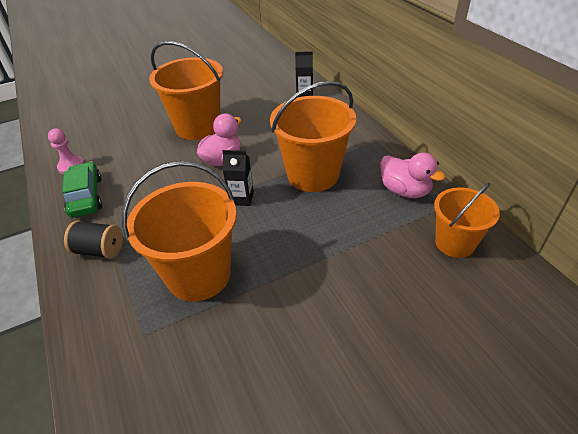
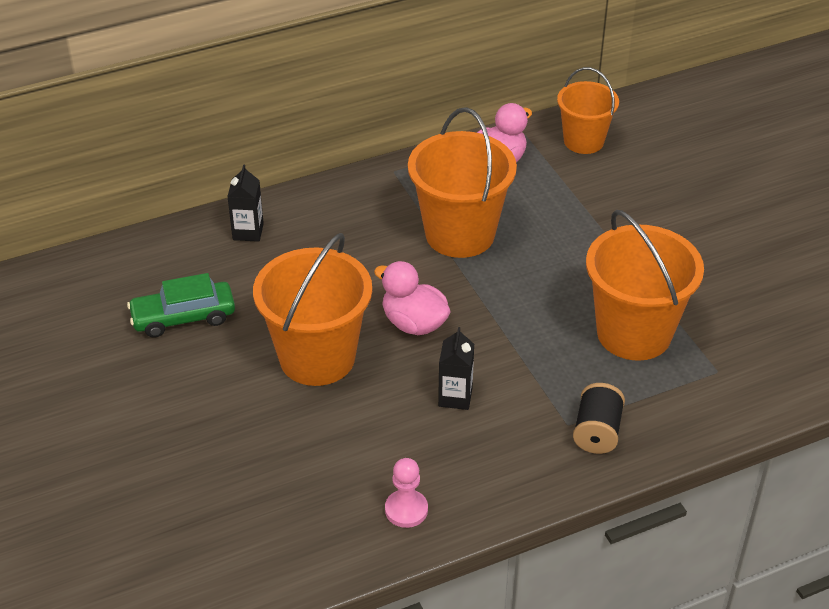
camera: 90 degrees left, 0 degrees up
green car [62,162,102,218] -> green car moved to [127,273,235,337]
black carton [222,150,254,206] -> black carton moved to [438,327,474,410]

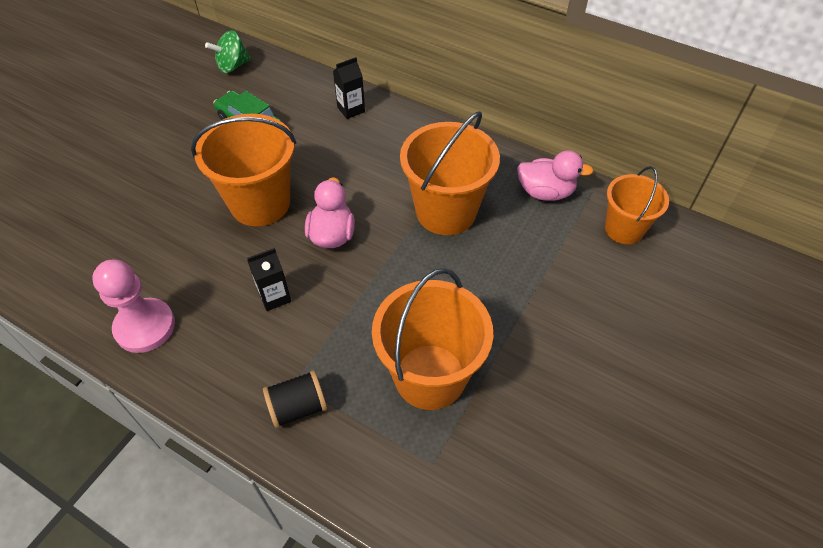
camera: 55 degrees right, 10 degrees up
pink pawn [385,458,428,528] -> pink pawn [92,260,175,353], size x1.66
none -> green spinning top [205,30,251,73]

